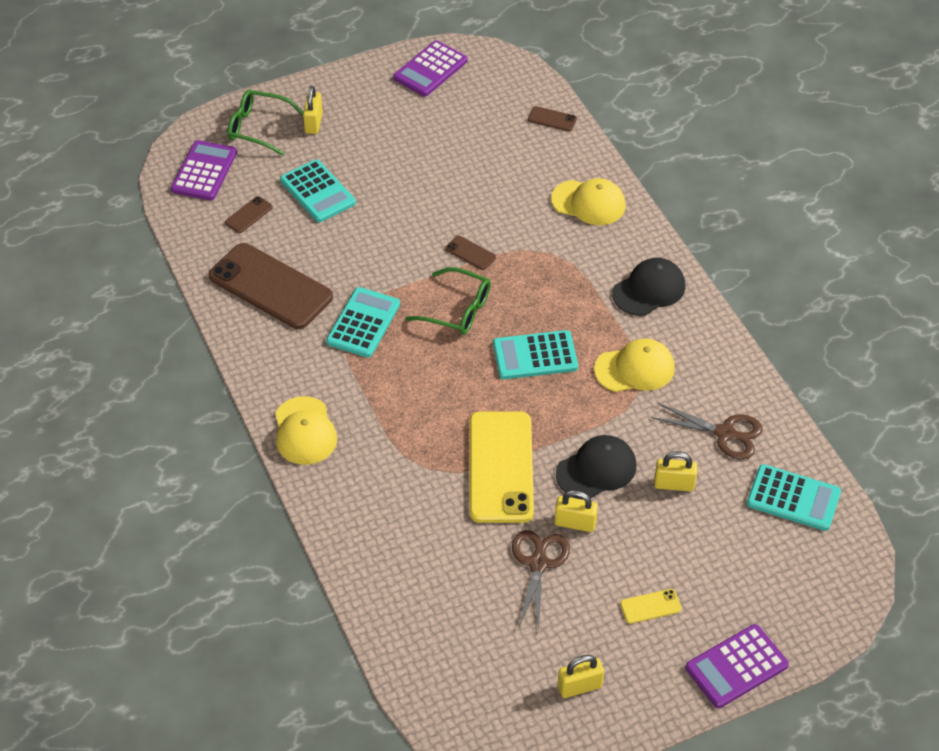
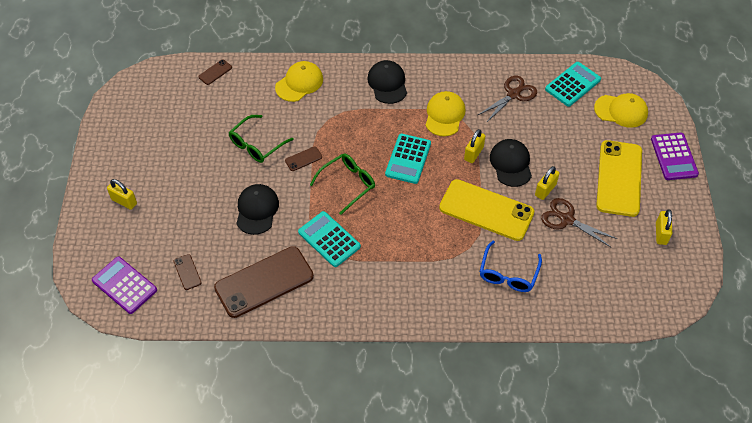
camera: 65 degrees left, 5 degrees up
green glasses [227,90,303,156] -> green glasses moved to [229,115,294,163]
yellow cap [275,396,337,465] -> yellow cap moved to [594,93,648,128]
turquoise calculator [280,159,356,222] -> none
purple calculator [393,40,468,96] -> none
yellow phone [620,589,682,624] -> yellow phone [596,140,642,217], size x2.43
yellow padlock [654,451,697,491] -> yellow padlock moved to [464,129,485,163]
none -> black cap [236,184,279,235]
none -> blue glasses [480,240,542,292]

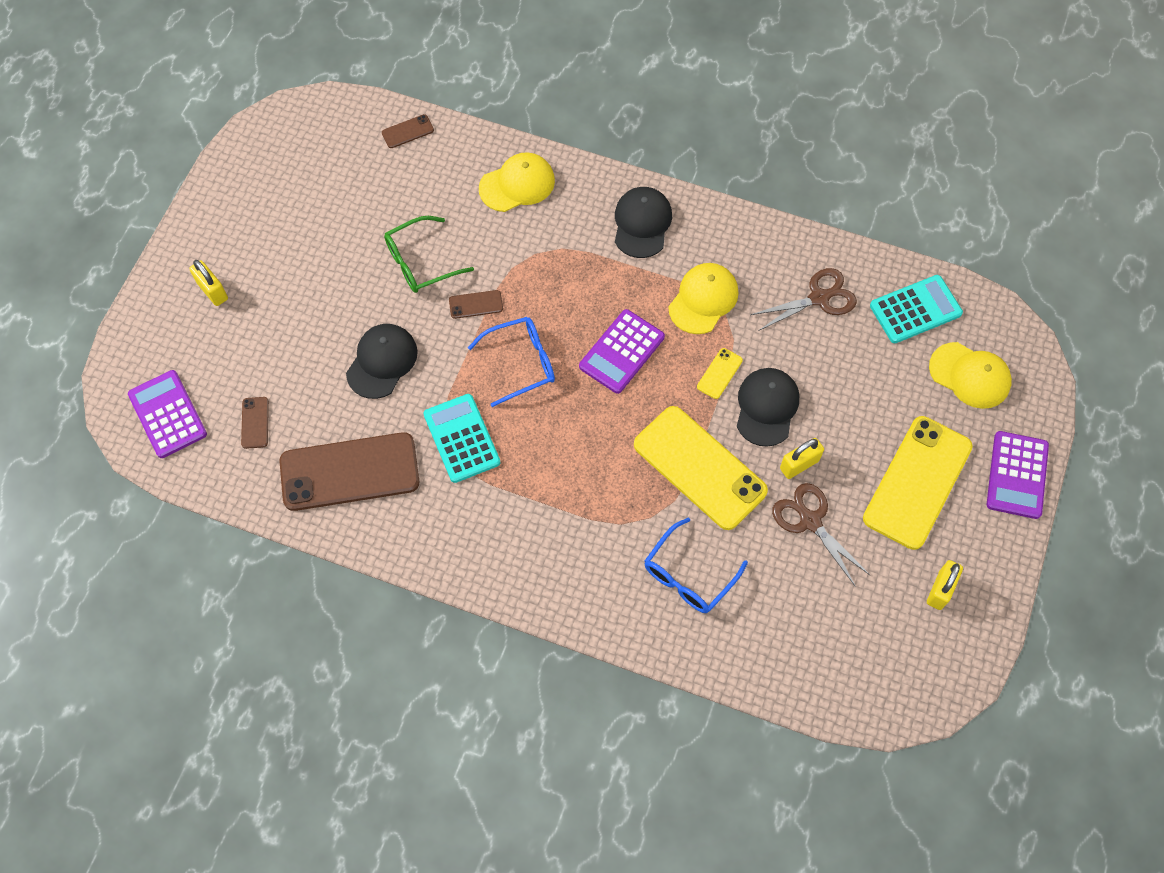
camera: 20 degrees right, 10 degrees up
green glasses [310,153,375,215] -> blue glasses [468,317,555,407]
turquoise calculator [385,134,431,184] -> purple calculator [579,309,665,394]
yellow padlock [464,129,485,163] -> yellow phone [697,348,743,399]

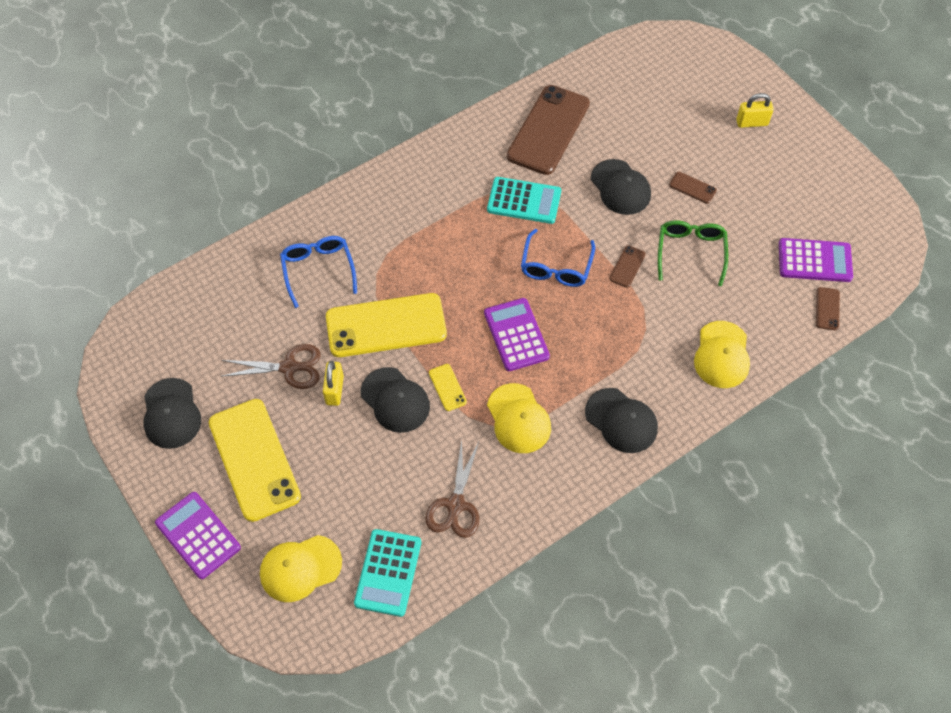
camera: 125 degrees right, 5 degrees down
purple calculator [128,370,207,458] -> purple calculator moved to [779,238,853,282]
brown phone [241,397,269,449] -> brown phone moved to [669,172,717,204]
yellow padlock [927,560,963,610] -> black cap [143,378,201,449]

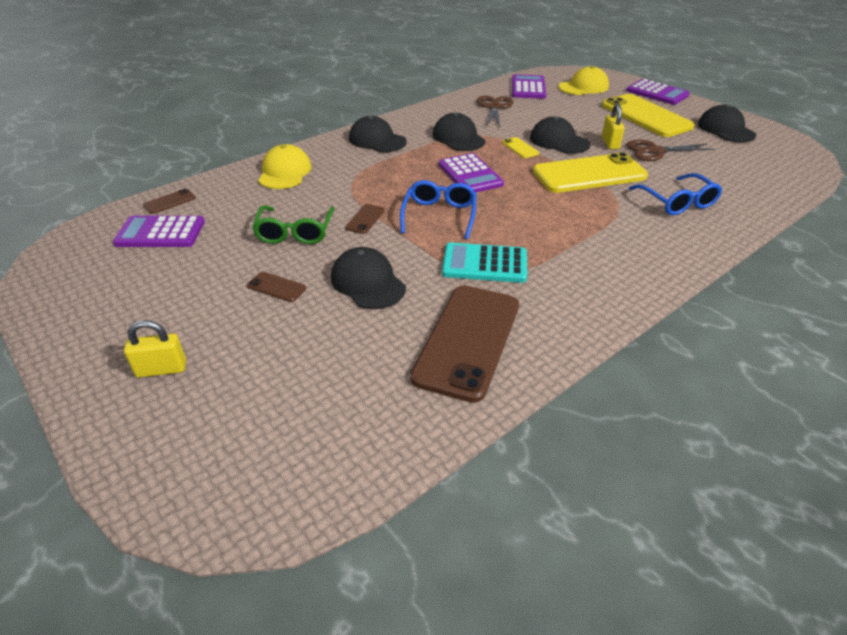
camera: 175 degrees right, 20 degrees down
turquoise calculator [354,529,421,617] -> purple calculator [512,74,546,99]
yellow cap [487,383,551,453] -> black cap [433,113,486,151]
brown phone [816,287,840,330] -> brown phone turned 45 degrees clockwise [143,189,196,214]

